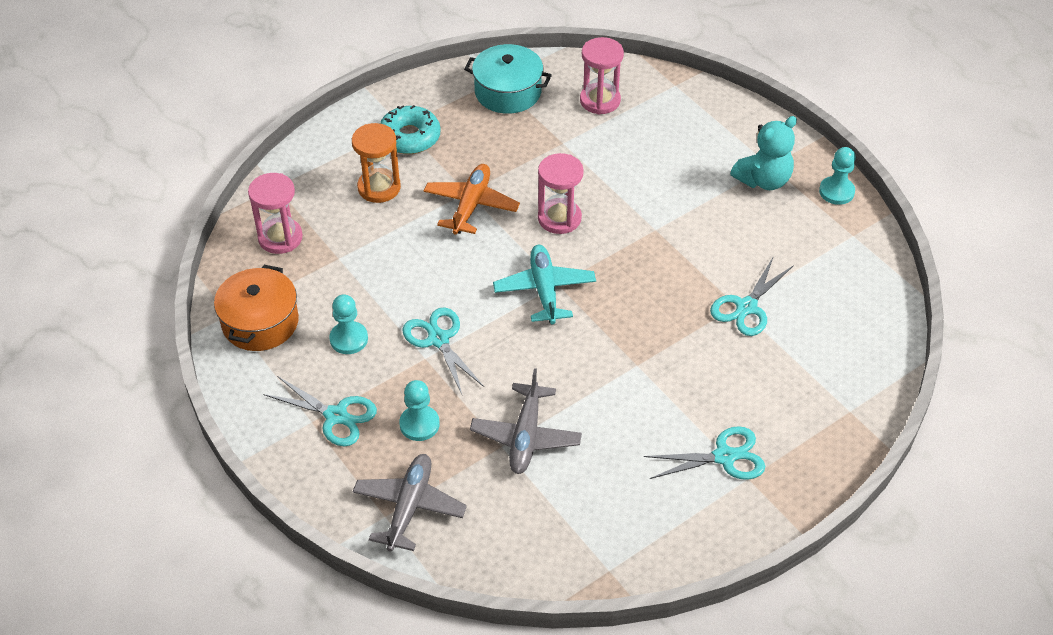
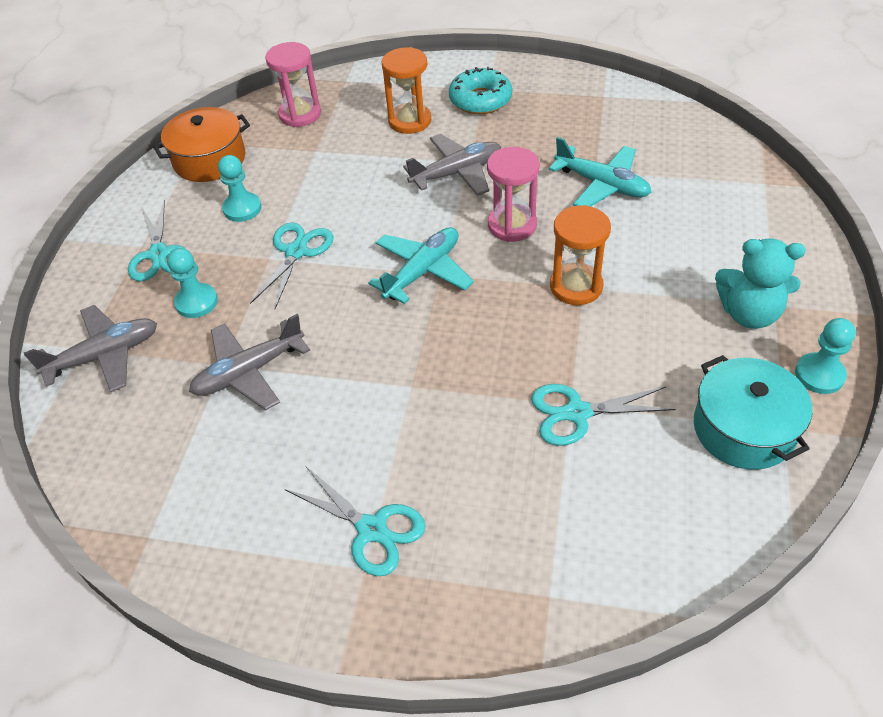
camera: 50 degrees right, 0 degrees up
orange plane [424,164,520,234] -> grey plane [403,134,501,196]
turquoise pot [464,44,552,114] -> turquoise pot moved to [694,355,812,470]
pink hourglass [580,37,624,115] -> none
none -> turquoise plane [549,137,652,207]
none -> orange hourglass [550,205,611,305]

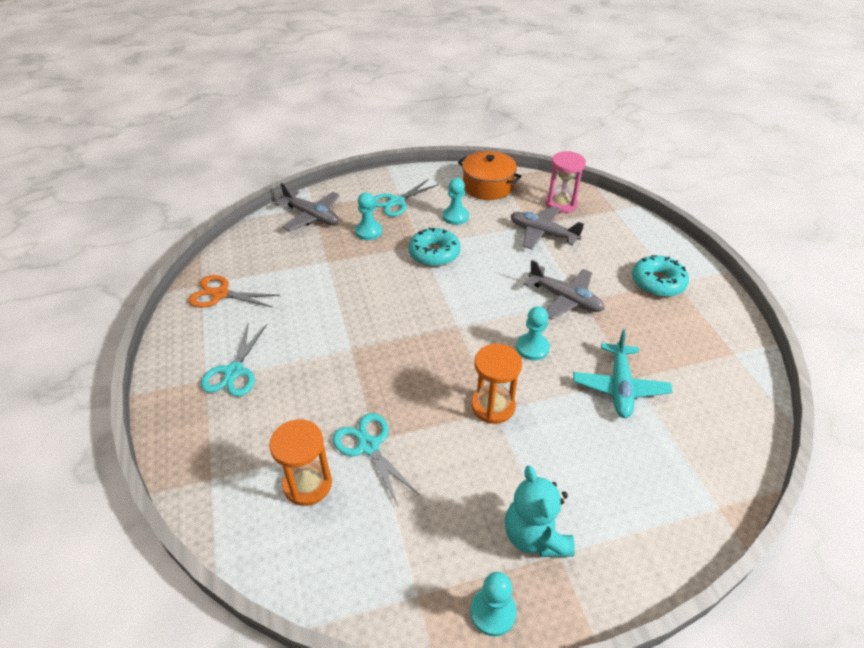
camera: 60 degrees right, 5 degrees down
grey plane [189,314,310,410] -> grey plane moved to [510,206,584,249]
turquoise scissors [250,222,333,309] -> turquoise donut [408,228,460,267]
turquoise plane [368,227,474,304] -> none
orange hourglass [382,47,431,134] -> orange hourglass moved to [269,420,332,506]
pink hourglass [487,147,540,242] -> turquoise pawn [516,306,550,360]
turquoise pot [694,355,812,470] -> none
none -> orange scissors [188,275,280,308]

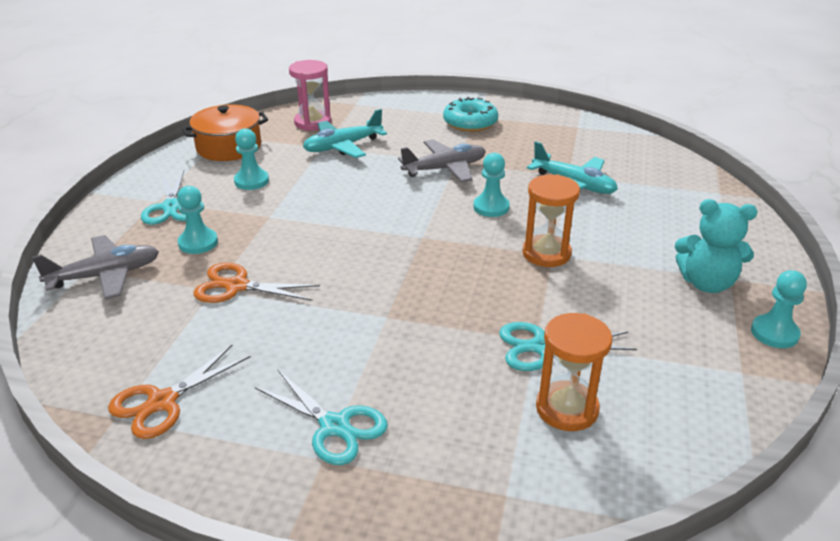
camera: 60 degrees left, 10 degrees down
turquoise donut [408,228,460,267] -> none
grey plane [510,206,584,249] -> turquoise plane [303,109,387,158]
none -> orange scissors [193,263,320,303]

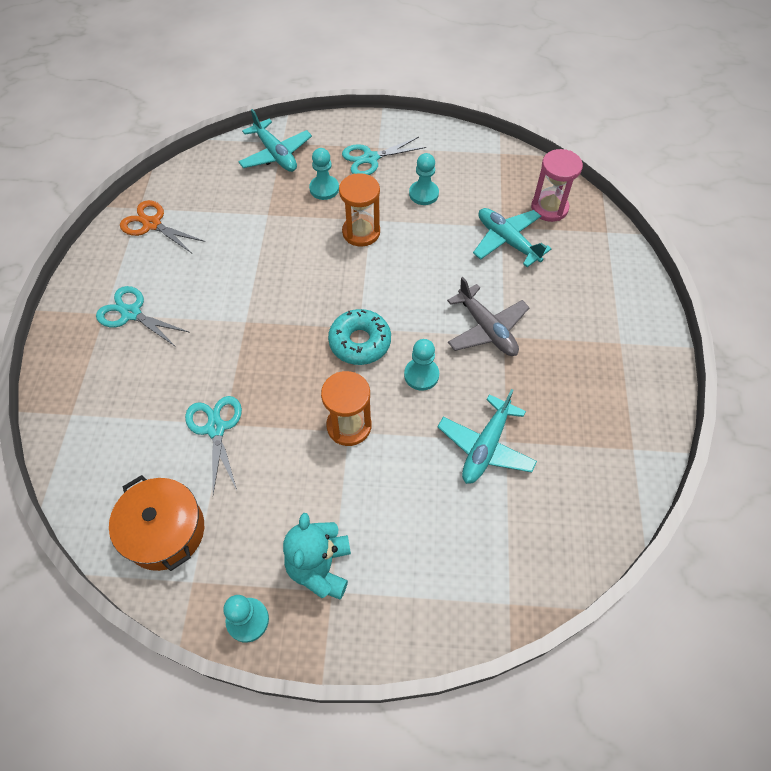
camera: 80 degrees right, 25 degrees up
grey plane [32,235,159,299] -> turquoise plane [238,109,312,172]
orange pot [182,104,268,161] -> orange pot moved to [109,475,204,571]
orange scissors [193,263,320,303] -> none
turquoise scissors [255,370,388,465] -> turquoise scissors turned 90 degrees clockwise [96,286,190,347]
turquoise donut [443,97,498,132] -> turquoise donut moved to [328,309,391,365]
orange hourglass [536,313,612,431] -> orange hourglass moved to [339,173,380,247]

